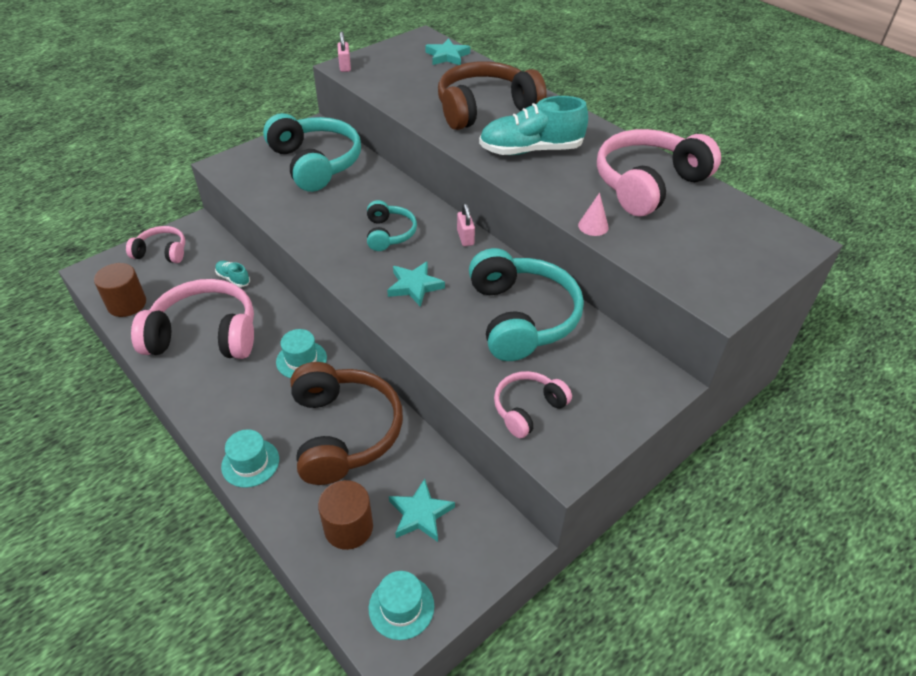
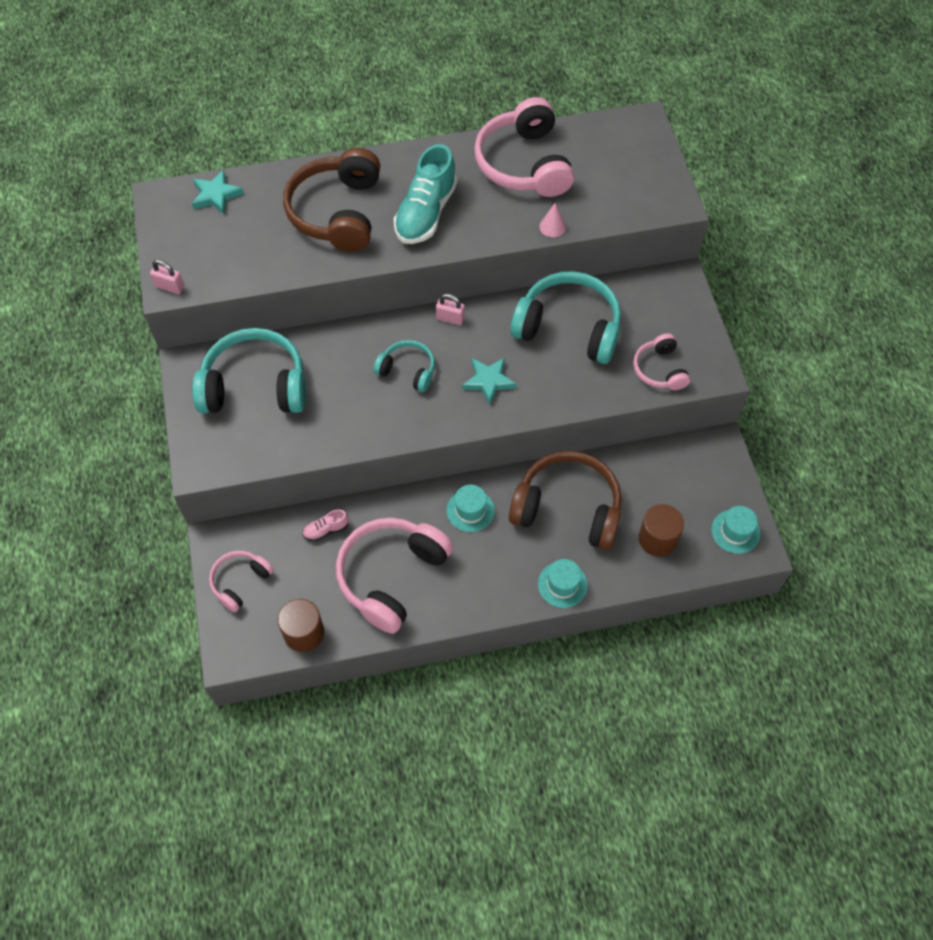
camera: 60 degrees left, 15 degrees up
turquoise shoe [215,261,250,287] -> pink shoe [302,510,349,542]
turquoise star [389,479,455,542] -> none

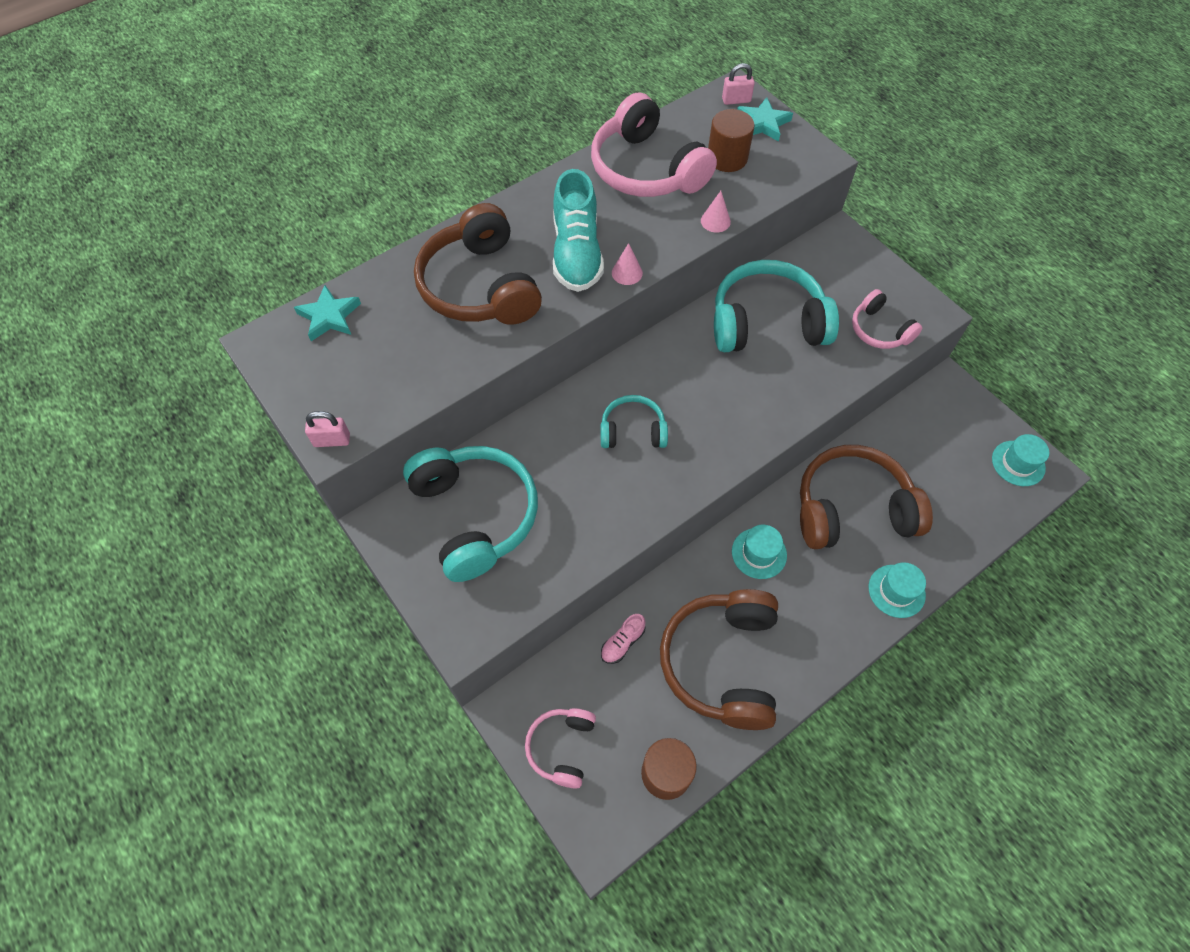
camera: 25 degrees left, 0 degrees up
turquoise headphones [192,328,306,413] -> turquoise headphones turned 90 degrees clockwise [403,446,538,582]
pink headphones [336,518,453,634] -> brown headphones [660,589,778,730]
pink padlock [436,294,465,325] -> pink padlock moved to [722,63,755,105]
turquoise star [462,358,516,405] -> turquoise star moved to [737,97,793,142]
brown cylinder [638,504,684,557] -> brown cylinder moved to [708,109,755,172]
none -> pink cone [612,243,643,285]

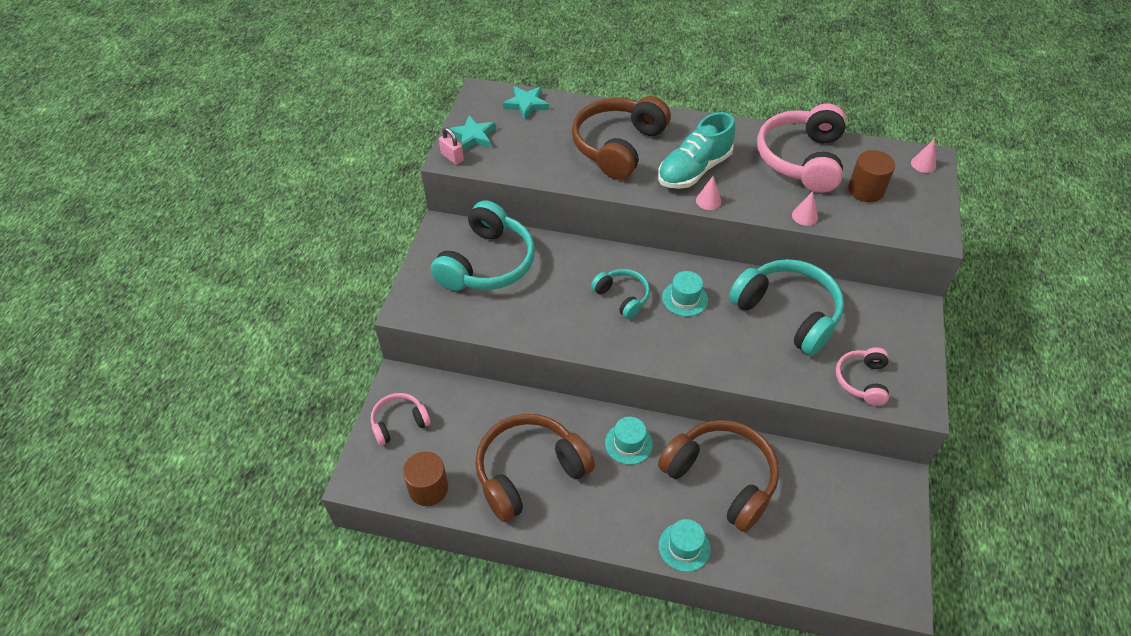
camera: 50 degrees right, 10 degrees down
pink shoe [601,614,646,664] -> none
pink padlock [722,63,755,105] -> pink cone [911,139,936,173]
turquoise star [737,97,793,142] -> turquoise star moved to [448,115,495,151]
turquoise hat [992,434,1049,486] -> turquoise hat moved to [662,271,708,317]

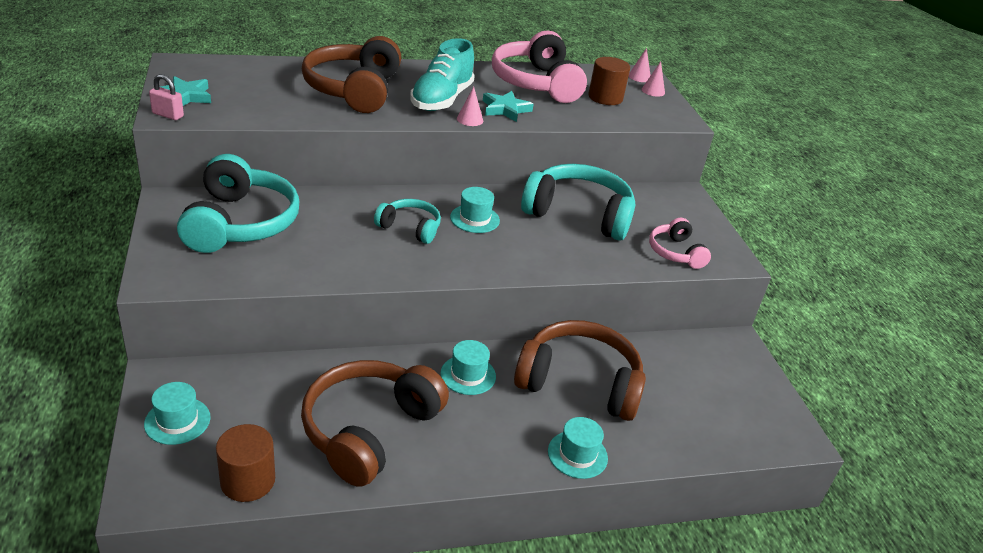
camera: 30 degrees left, 15 degrees down
pink headphones [371,393,431,446] -> turquoise hat [144,382,210,445]
turquoise star [503,86,549,120] -> turquoise star moved to [483,91,534,122]
pink cone [792,191,818,226] -> pink cone moved to [642,61,665,97]

